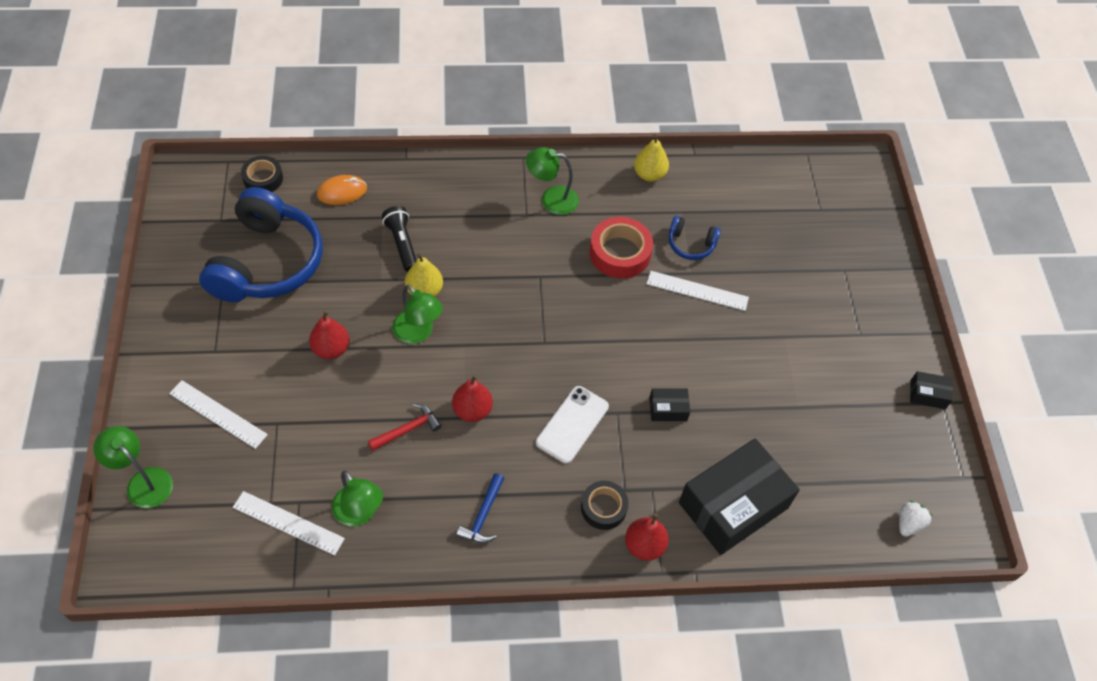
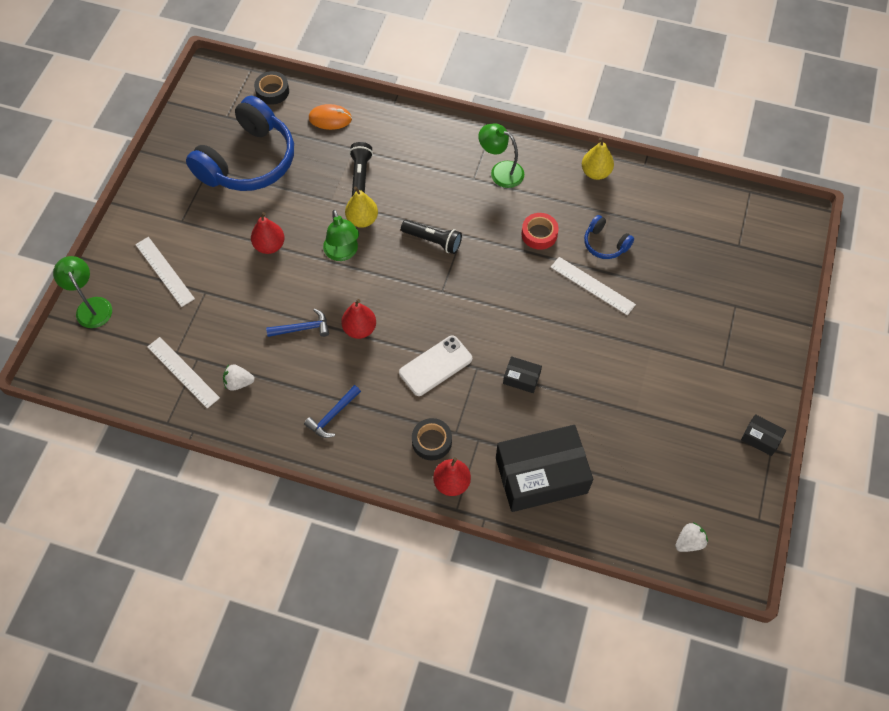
camera: 25 degrees right, 5 degrees up
green lamp [332,471,383,526] -> white strawberry [223,364,255,391]
red hammer [368,403,442,451] -> blue hammer [266,309,329,337]
red tape [590,217,653,279] -> red tape [521,213,559,250], size x0.65
none -> black flashlight [401,220,462,254]

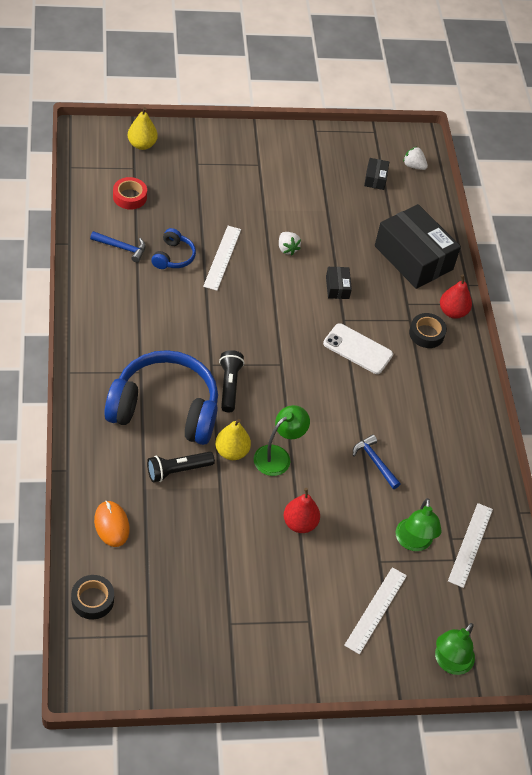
camera: 120 degrees left, 10 degrees down
blue headphones [186,96,294,191] -> blue headphones moved to [104,350,218,445]
white strawberry [223,364,255,391] -> white strawberry moved to [279,232,301,255]
blue hammer [304,385,361,438] -> blue hammer moved to [90,231,146,262]
red pear [341,299,376,339] -> none
green lamp [478,123,524,188] -> green lamp moved to [396,498,442,551]
red tape [521,213,559,250] -> red tape moved to [113,177,147,210]
yellow pear [582,137,614,180] -> yellow pear moved to [128,107,158,150]
black box [741,414,786,456] -> black box moved to [364,158,389,190]

